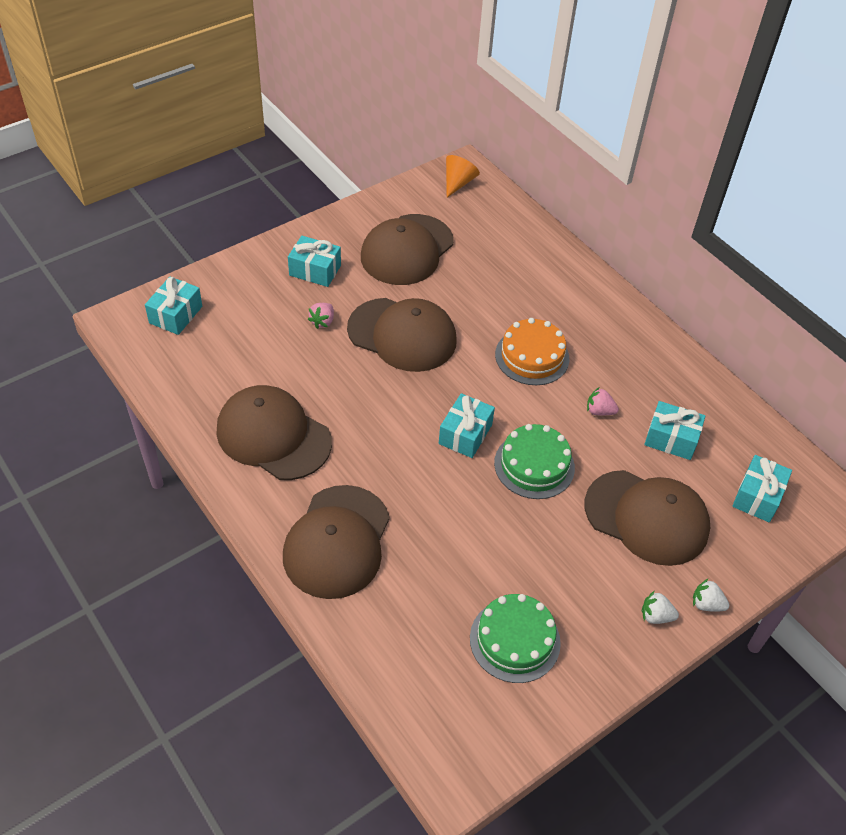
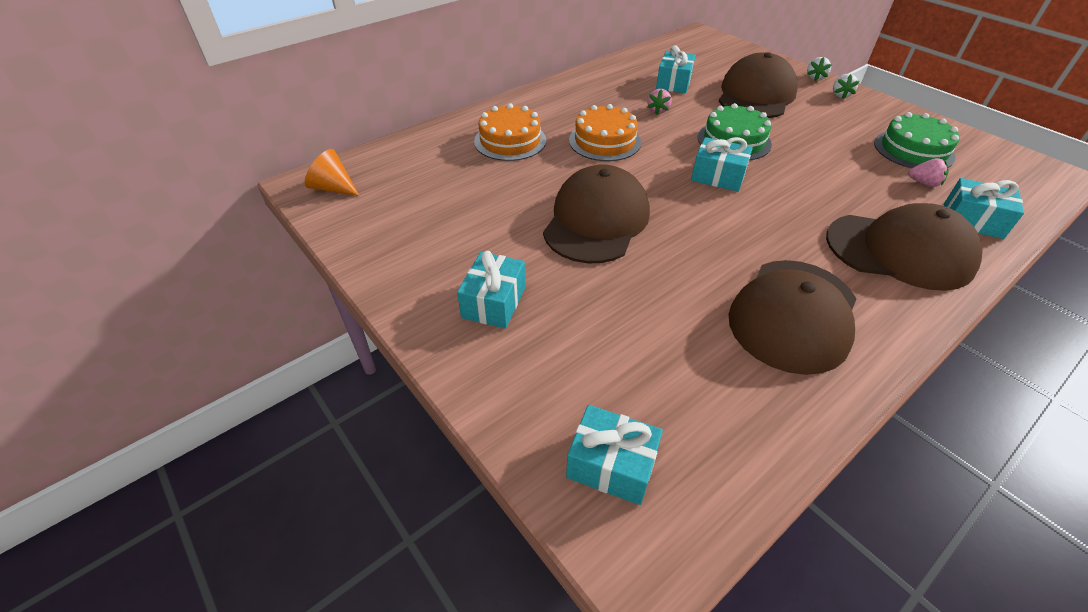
camera: 90 degrees left, 5 degrees down
pink strawberry [308,303,334,329] -> pink strawberry moved to [908,158,948,187]
brown cap [361,214,454,285] -> none
turquoise gift [732,455,792,522] -> turquoise gift moved to [944,178,1024,239]
none -> orange cake [474,103,546,161]

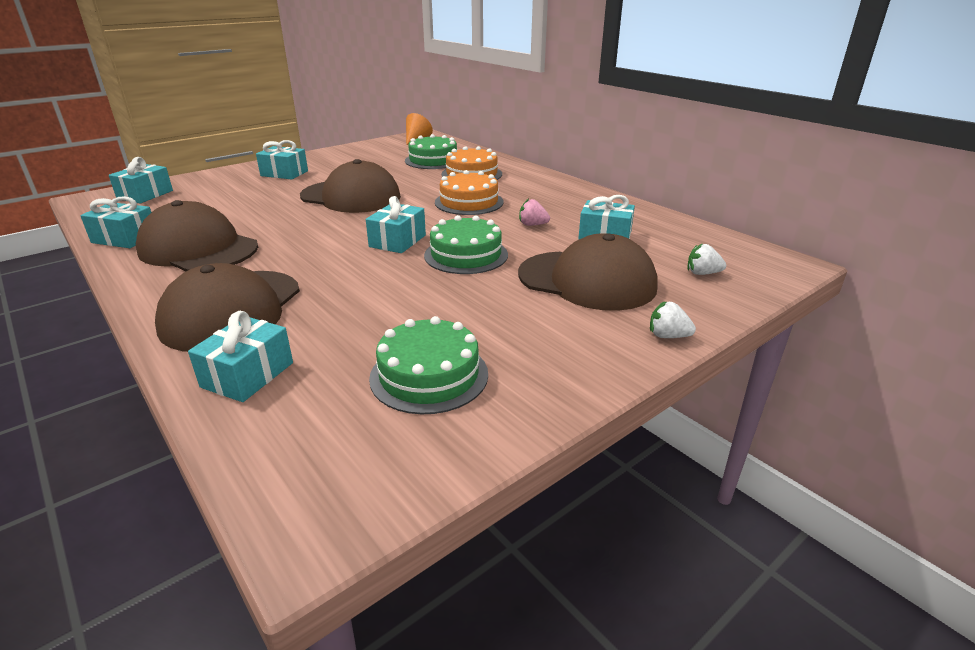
camera: 90 degrees right, 15 degrees down
white strawberry [833,74,860,99] -> white strawberry moved to [687,243,726,275]
pink strawberry [908,158,948,187] -> none
none -> turquoise gift [80,196,152,248]
none -> green cake [405,134,457,169]

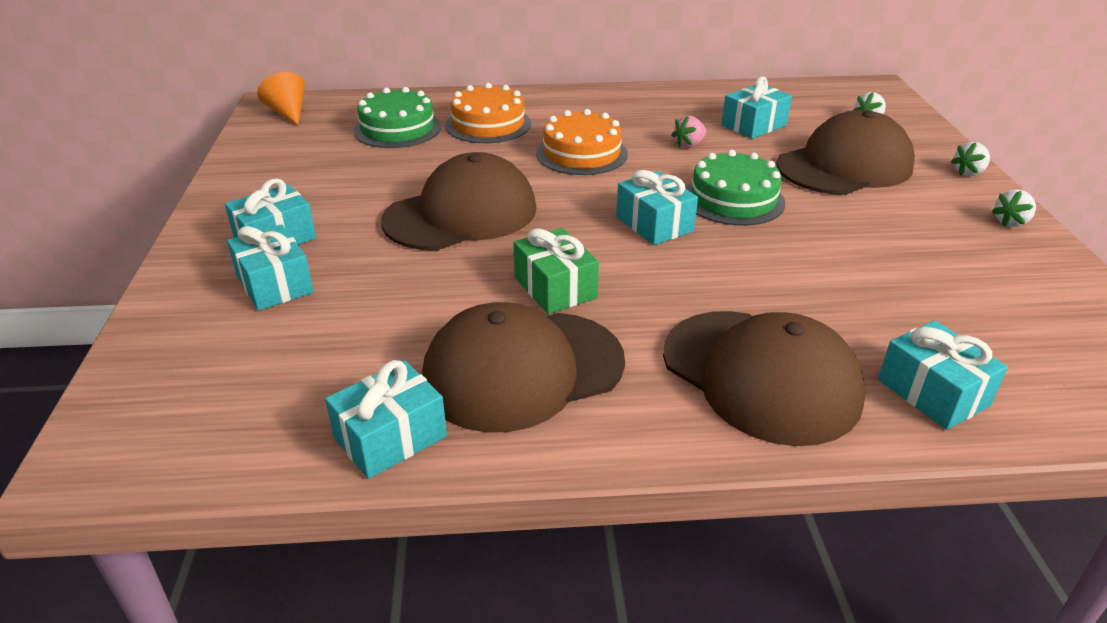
camera: 55 degrees left, 5 degrees up
turquoise gift [109,157,173,203] -> turquoise gift moved to [227,224,314,311]
green cake [369,316,488,414] -> none
none -> green gift [513,228,599,314]
none -> white strawberry [991,189,1036,227]

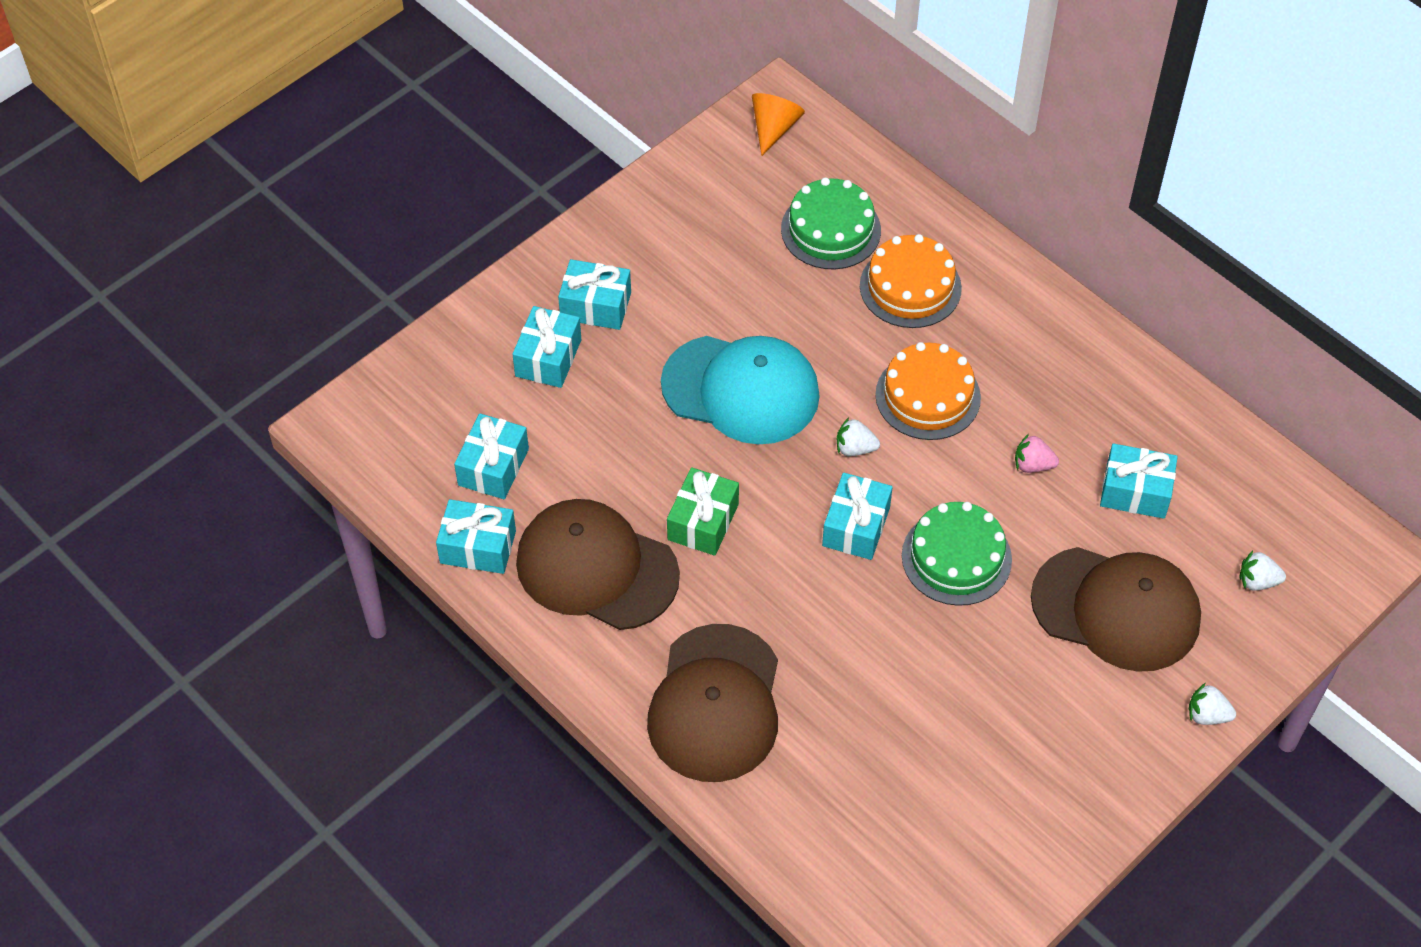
camera: 50 degrees right, 20 degrees up
brown cap [381,152,536,250] -> turquoise cap [661,336,820,444]
turquoise gift [878,321,1008,430] -> turquoise gift moved to [454,413,529,499]
white strawberry [991,189,1036,227] -> white strawberry moved to [837,418,880,456]

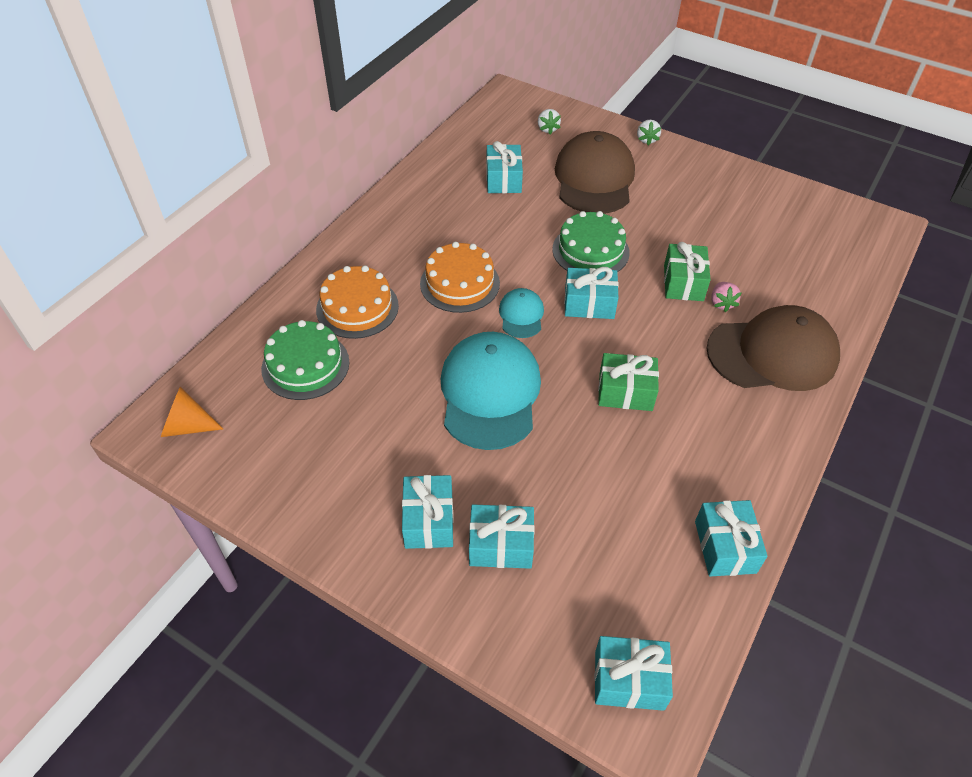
camera: 105 degrees left, 5 degrees down
turquoise gift [454,413,529,499] -> turquoise gift moved to [594,636,673,711]
brown cap [516,499,680,630] -> none
white strawberry [837,418,880,456] -> turquoise cap [499,288,544,338]
pink strawberry [1015,434,1059,473] -> pink strawberry moved to [711,282,742,312]
none -> green gift [664,242,711,301]

